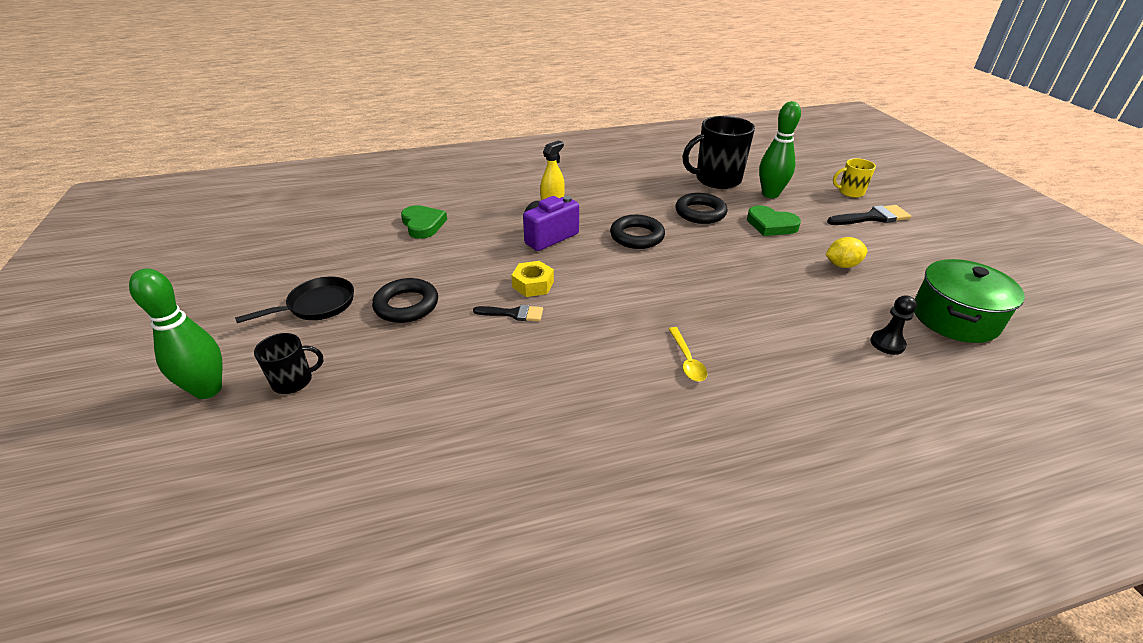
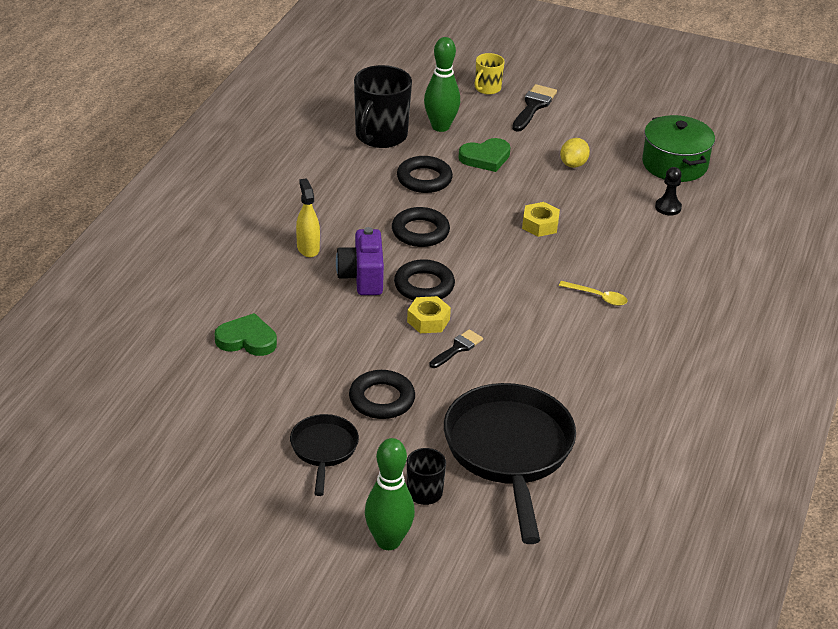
camera: 55 degrees left, 0 degrees up
none -> black ring [394,259,455,301]
none -> black pan [444,383,576,544]
none -> yellow nut [522,202,560,237]

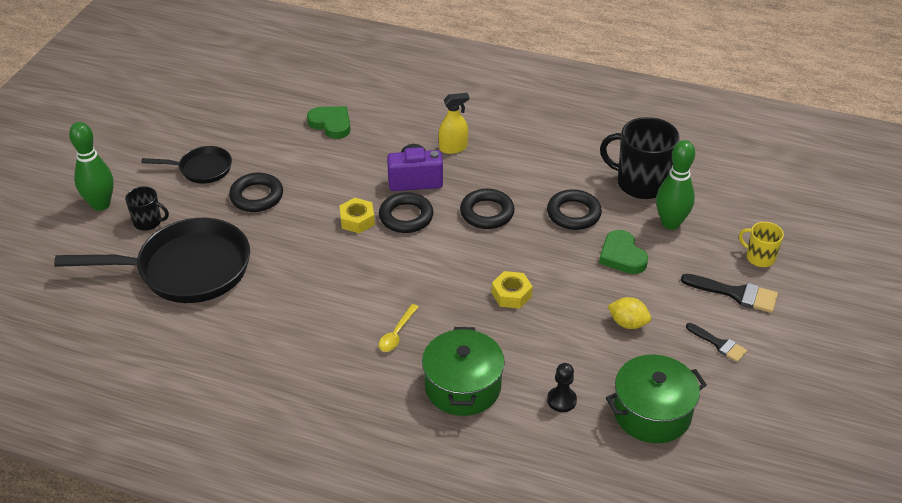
camera: 90 degrees right, 5 degrees up
green heart [215,313,277,356] -> green heart turned 60 degrees counterclockwise [307,106,351,139]
black brush [429,329,483,368] -> black brush moved to [686,323,747,362]
none -> green pot [422,327,505,416]

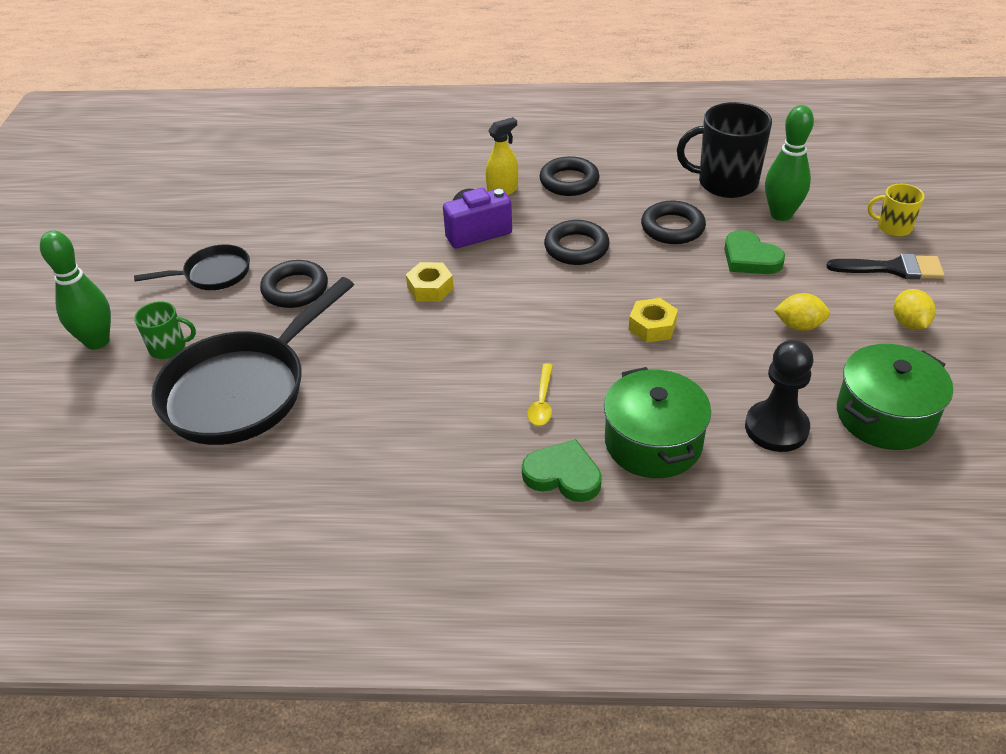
camera: 15 degrees left, 0 degrees up
black pan [54,218,250,303] -> black pan turned 150 degrees clockwise [151,277,354,445]
black mug [125,186,169,231] -> green mug [134,301,196,359]
green heart [307,106,351,139] -> green heart moved to [522,439,602,502]
black ring [379,192,433,233] -> black ring moved to [539,156,600,196]
black pawn [547,363,577,412] -> black pawn [745,340,814,452], size x1.69
black brush [686,323,747,362] -> yellow lemon [894,289,935,330]

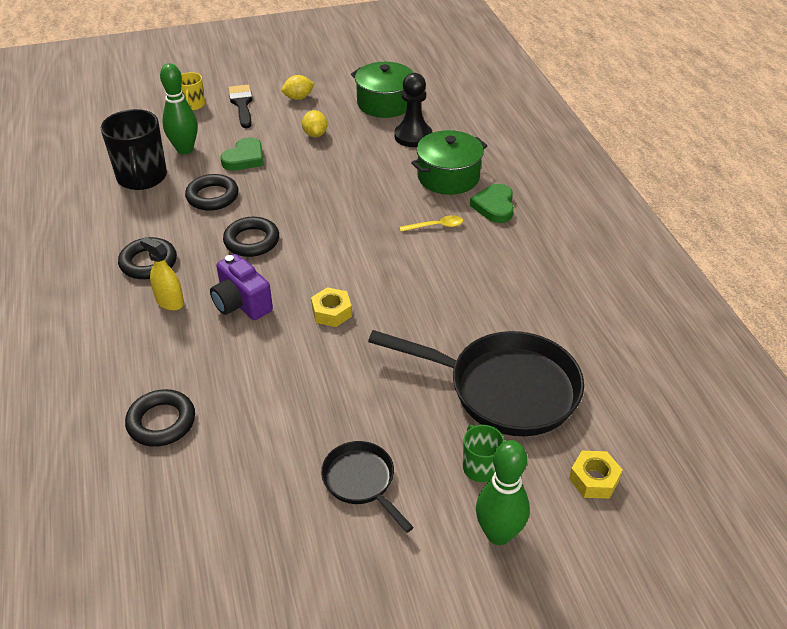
camera: 110 degrees left, 0 degrees up
black ring [260,260,328,308] -> black ring moved to [125,389,195,447]
yellow nut [629,298,678,343] -> yellow nut moved to [569,451,623,499]

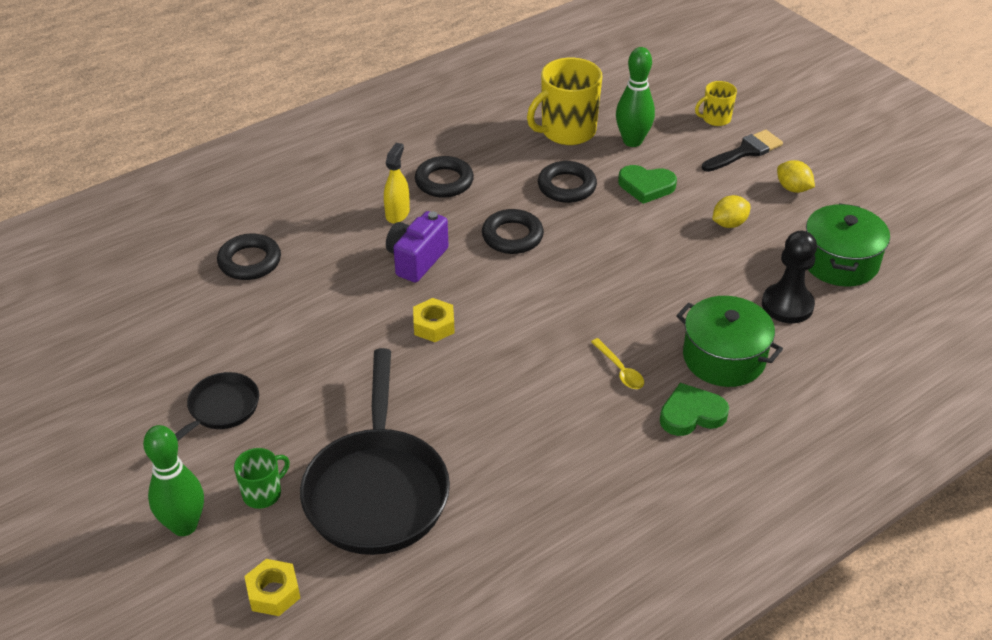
camera: 70 degrees right, 0 degrees up
black mug [101,109,167,190] -> yellow mug [527,58,602,145]

